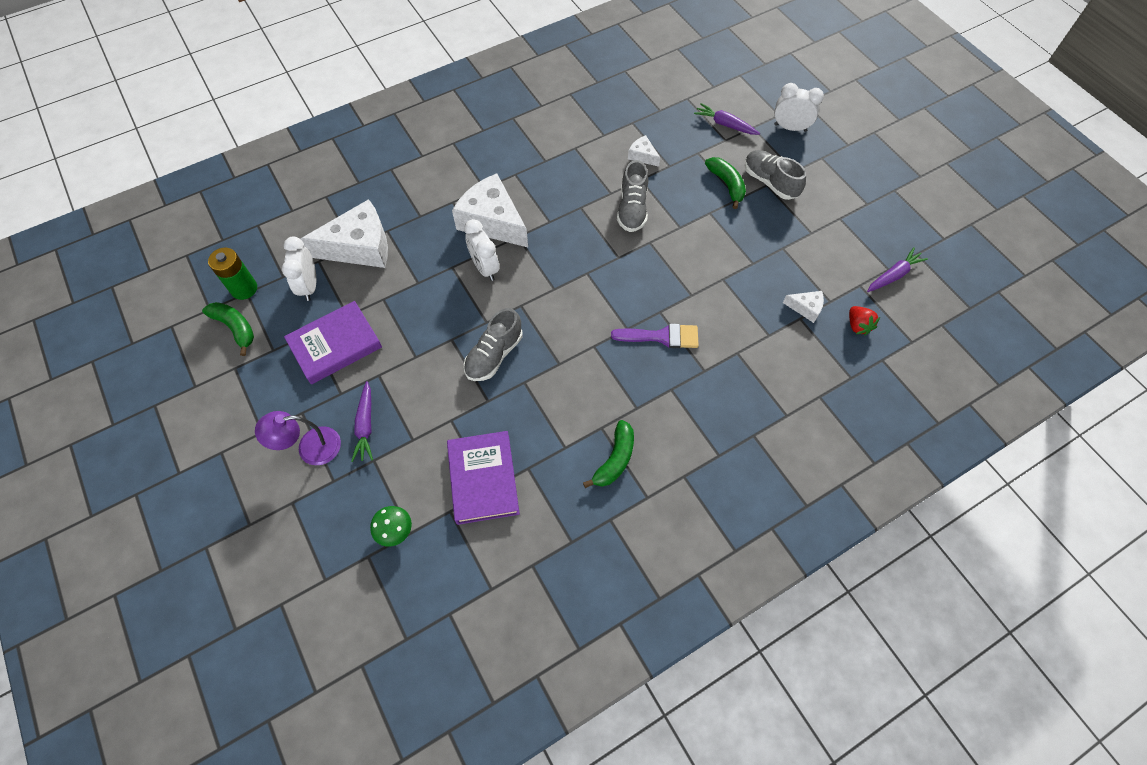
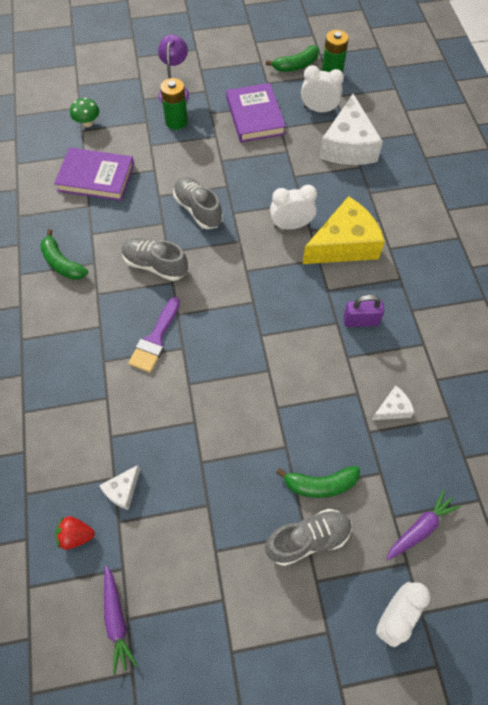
camera: 110 degrees right, 0 degrees up
purple carrot [351,381,373,462] -> green battery [160,78,188,130]
white cheese [452,173,528,247] -> yellow cheese [302,196,385,264]
grey shoe [617,160,648,232] -> grey shoe moved to [121,238,188,281]
none -> purple padlock [343,295,384,327]

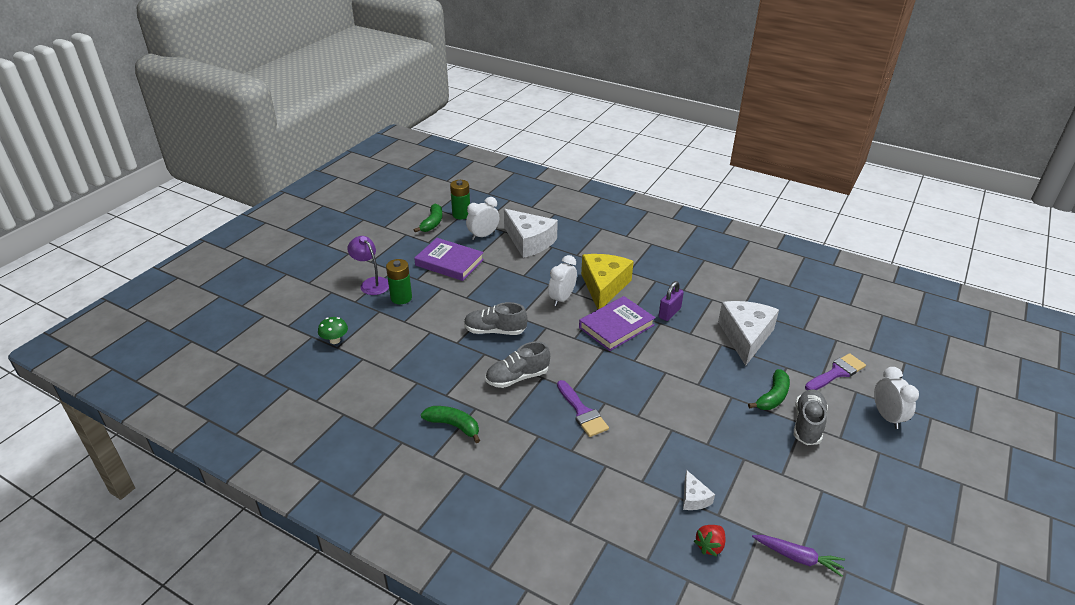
camera: 50 degrees left, 25 degrees down
green banana [40,229,88,280] -> green banana turned 150 degrees counterclockwise [421,406,480,443]
purple book [54,148,134,201] -> purple book moved to [579,296,655,351]
white cheese [372,385,415,420] -> white cheese [718,301,779,366], size x2.21
purple carrot [386,490,461,560] -> purple brush [805,353,866,390]

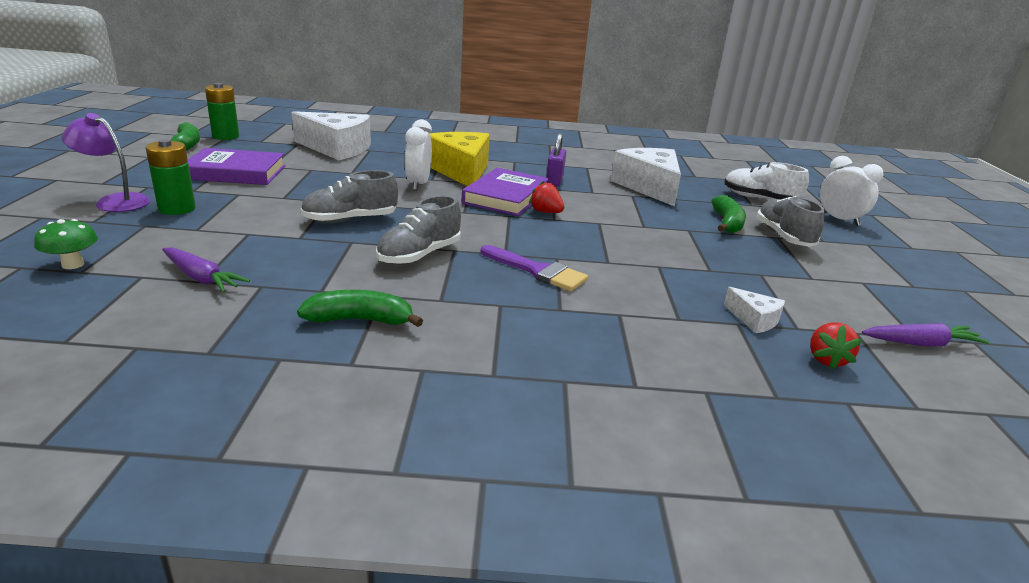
camera: 30 degrees left, 10 degrees down
white clock [466,197,500,240] -> none
purple brush [805,353,866,390] -> white shoe [724,162,809,199]
none -> purple carrot [162,247,250,293]
none -> red strawberry [529,181,564,213]

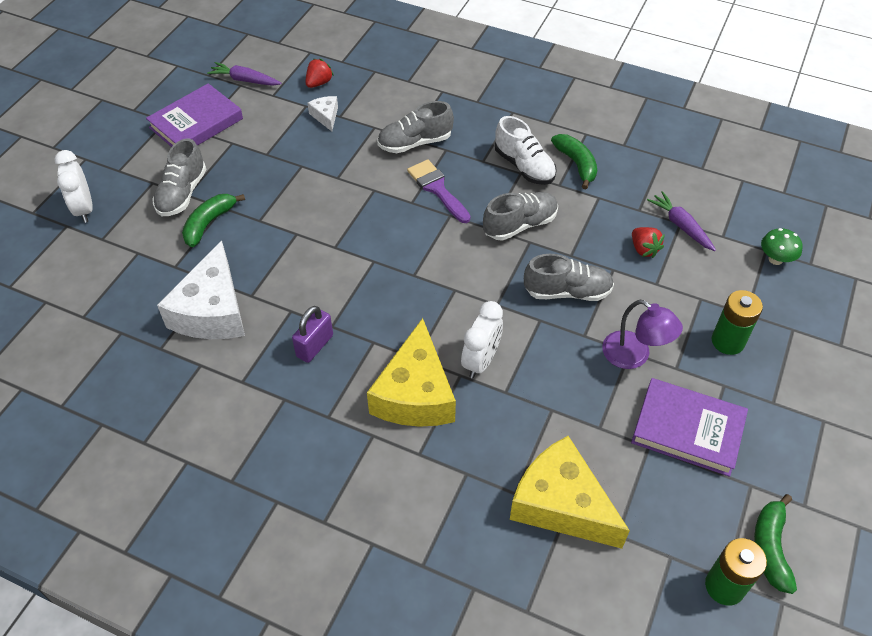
camera: 155 degrees left, 25 degrees up
purple lamp [62,113,150,212] -> purple lamp moved to [602,300,683,369]
white cheese [291,111,371,160] -> yellow cheese [510,436,630,549]
green banana [297,290,423,327] -> green banana turned 135 degrees counterclockwise [551,134,597,189]
purple book [462,168,549,216] -> purple book moved to [146,83,243,147]
red strawberry [529,181,564,213] -> red strawberry moved to [632,227,665,258]
white shoe [724,162,809,199] -> white shoe moved to [495,116,557,185]
none -> grey shoe [377,101,454,153]

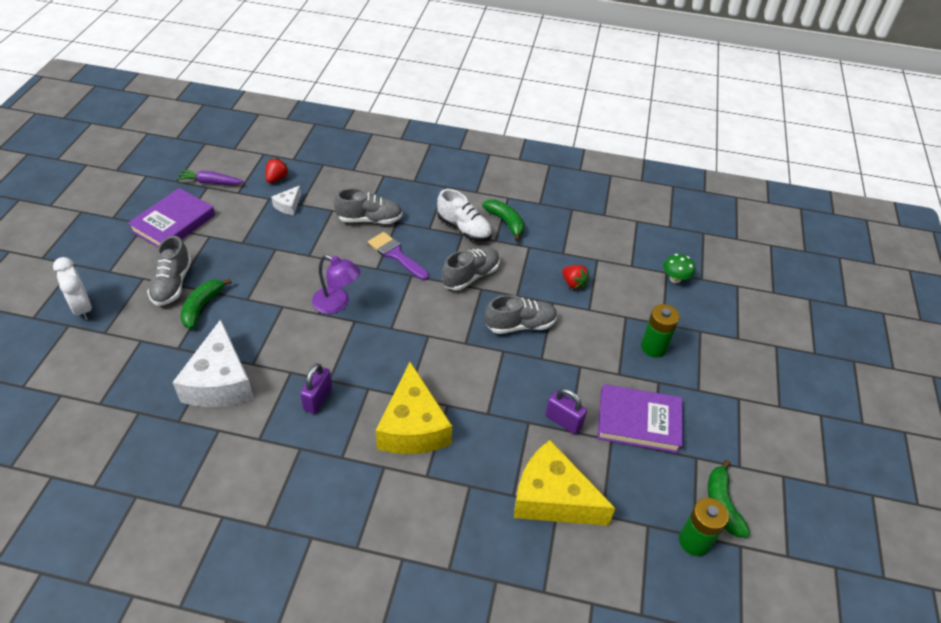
camera: 15 degrees left, 5 degrees down
white cheese [308,96,338,131] -> white cheese turned 120 degrees counterclockwise [271,186,301,215]
grey shoe [377,101,454,153] -> grey shoe turned 150 degrees counterclockwise [334,188,403,224]
white clock [461,301,503,378] -> none
purple lamp [602,300,683,369] -> purple lamp moved to [312,255,360,314]
purple carrot [647,191,716,251] -> none
none -> purple padlock [545,388,587,434]

